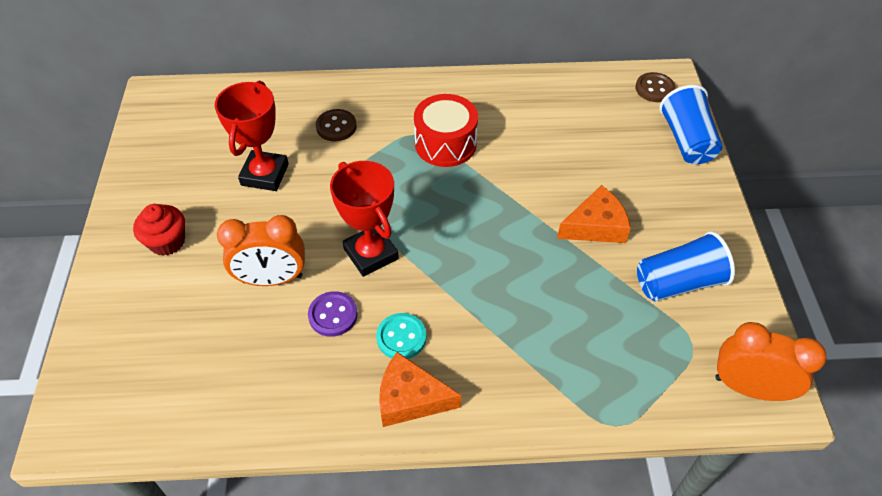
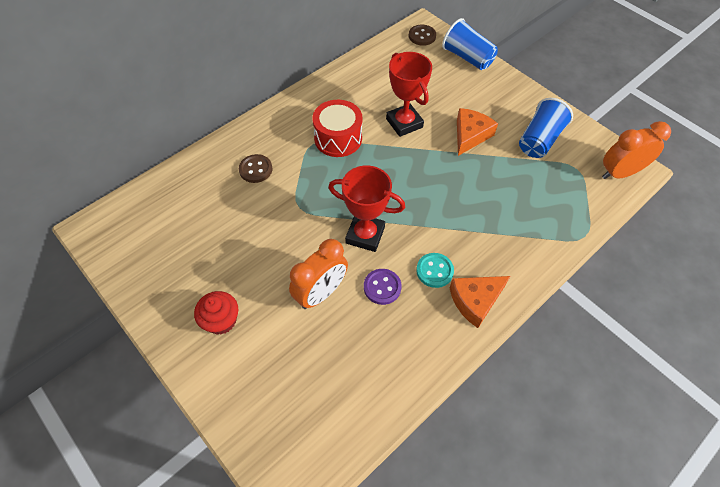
camera: 40 degrees left, 5 degrees up
red trophy [214,81,289,191] -> red trophy moved to [386,52,432,137]

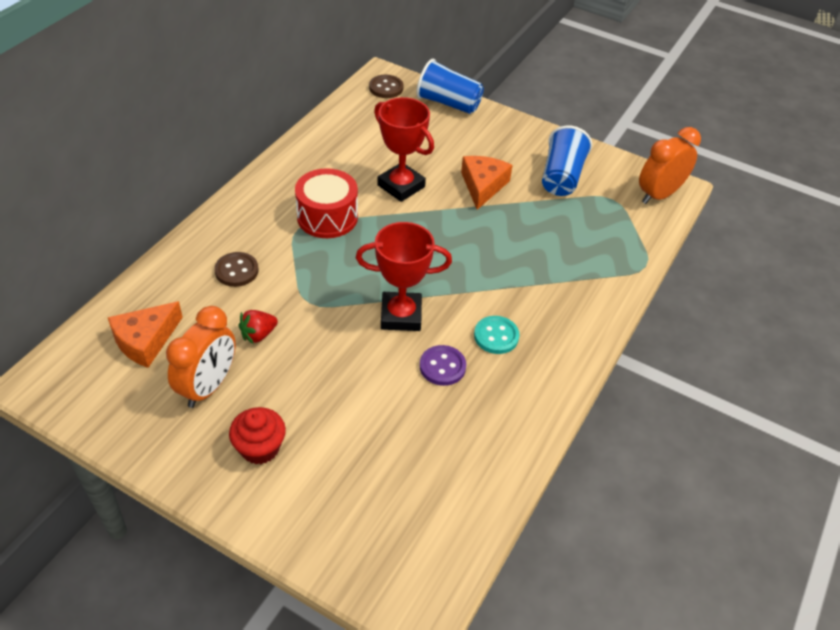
camera: 20 degrees left, 10 degrees down
orange clock [289,239,348,309] -> orange clock moved to [166,306,236,408]
orange cheese [450,276,510,328] -> orange cheese moved to [108,301,183,368]
none -> red strawberry [238,310,278,344]

